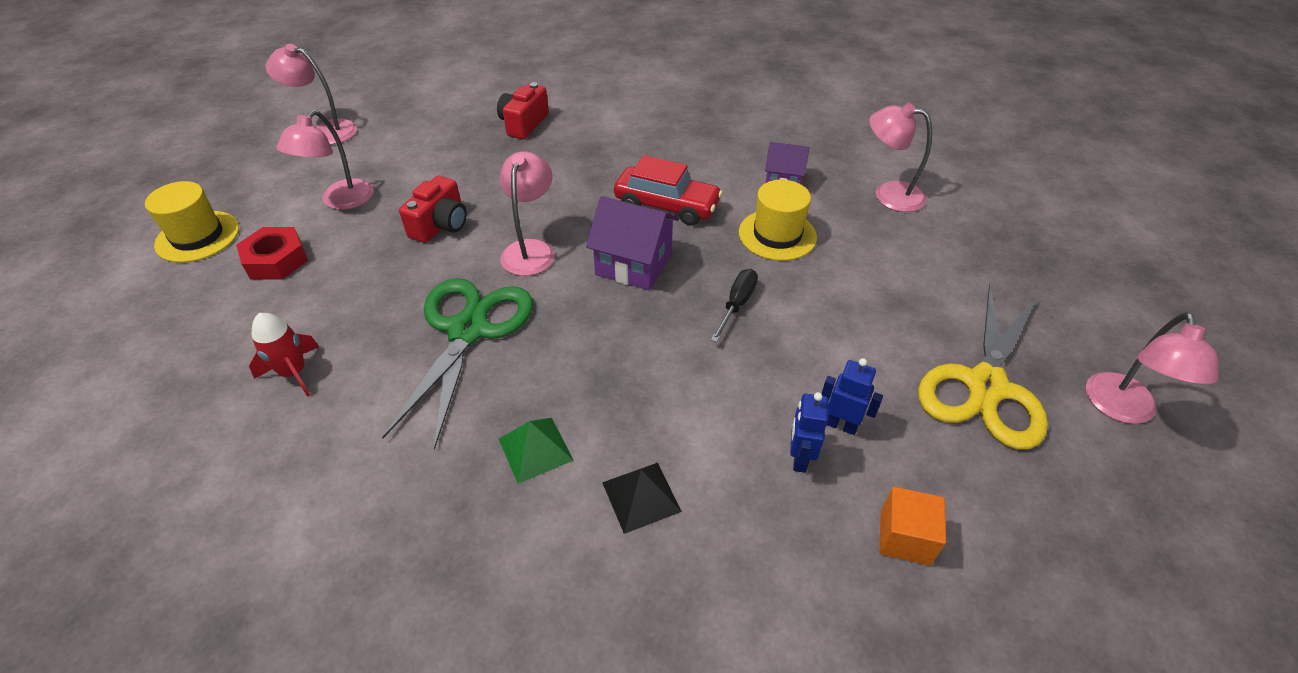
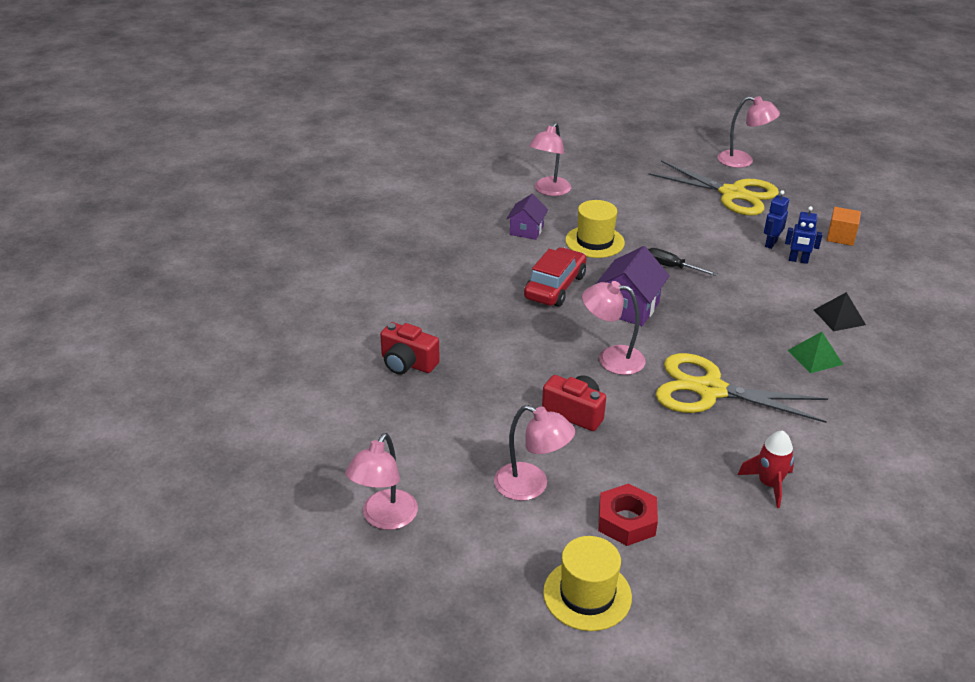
camera: 85 degrees left, 10 degrees down
green scissors [382,278,533,450] -> yellow scissors [656,353,828,423]

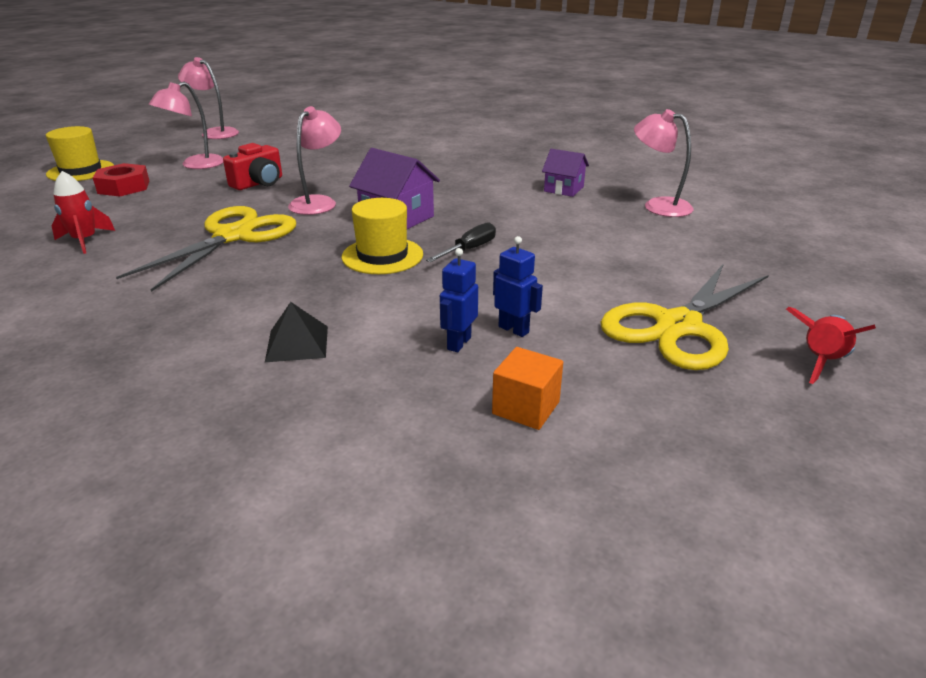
camera: 100 degrees right, 5 degrees down
red camera [380,322,440,375] -> none
red car [524,247,586,307] -> none
yellow hat [565,200,625,258] -> yellow hat moved to [341,198,423,274]
pink lamp [717,96,780,168] -> red rocket [786,307,876,384]
green pyramid [788,332,843,373] -> none

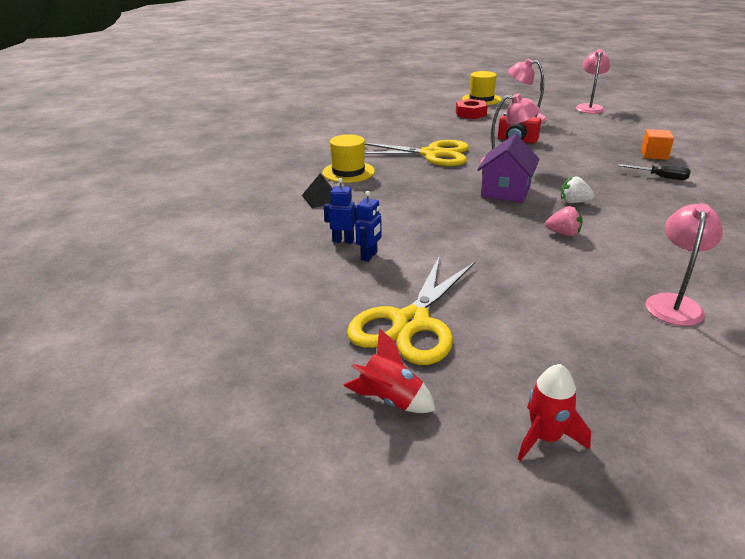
camera: 75 degrees right, 0 degrees up
red rocket [52,171,115,254] -> red rocket moved to [518,364,591,461]
yellow hat [341,198,423,274] -> yellow hat moved to [322,134,375,183]
black screwdriver [426,222,496,262] -> black screwdriver moved to [618,164,691,180]
orange cube [492,347,563,430] -> orange cube moved to [641,129,674,160]
purple house [542,149,589,197] -> none
yellow scissors [600,263,769,370] -> yellow scissors turned 90 degrees counterclockwise [347,255,475,365]
none -> pink strawberry [545,206,583,236]
none -> white strawberry [561,176,595,203]

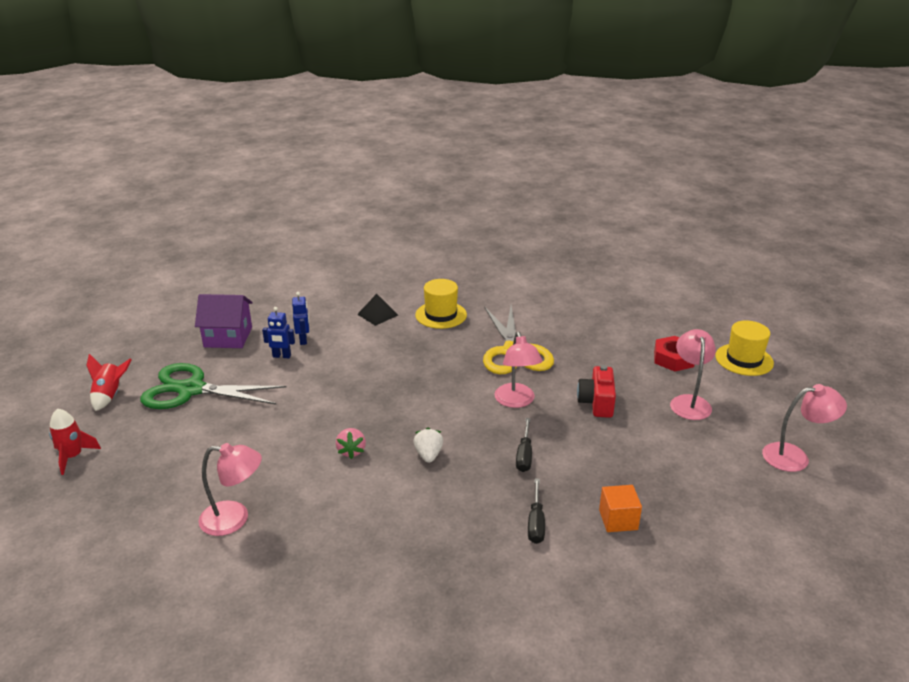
camera: 70 degrees right, 0 degrees up
yellow scissors [347,255,475,365] -> green scissors [140,363,286,409]
purple house [477,134,540,202] -> purple house moved to [195,294,253,348]
none -> black screwdriver [516,418,532,472]

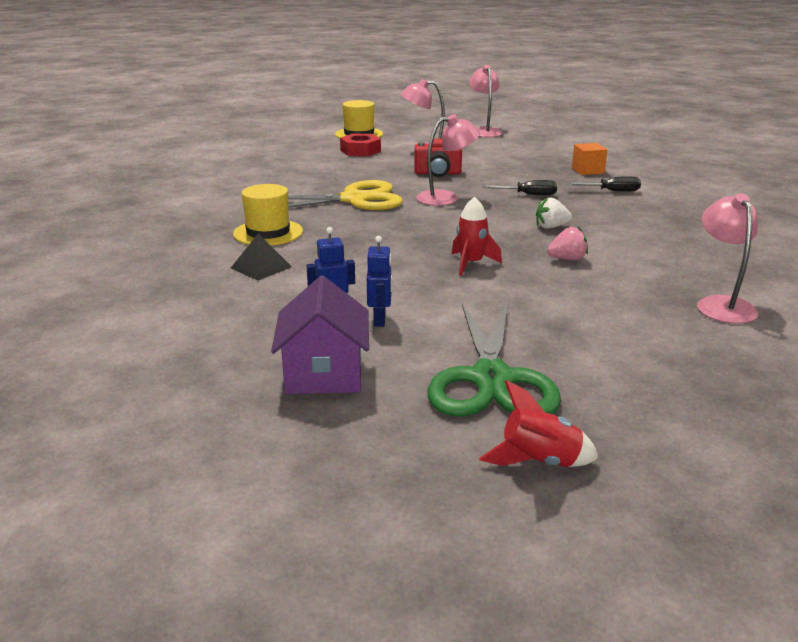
camera: 95 degrees left, 5 degrees down
red rocket [49,408,101,475] -> red rocket moved to [452,197,502,276]

